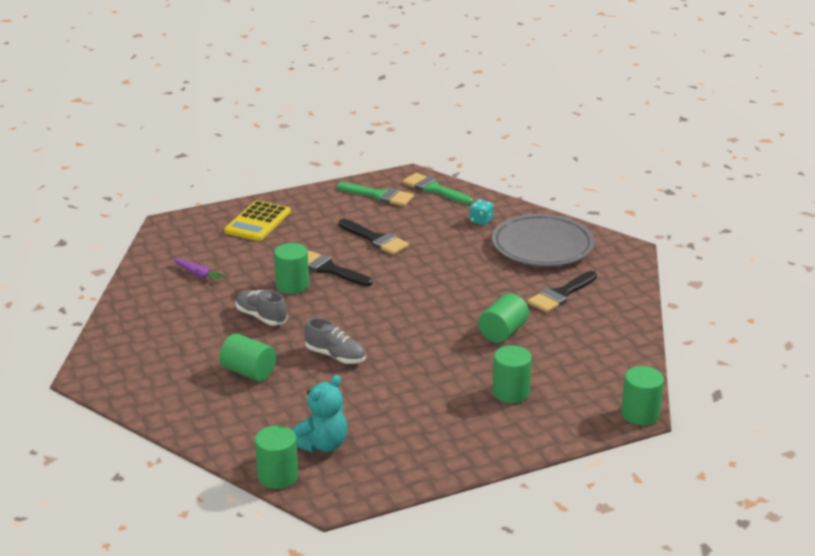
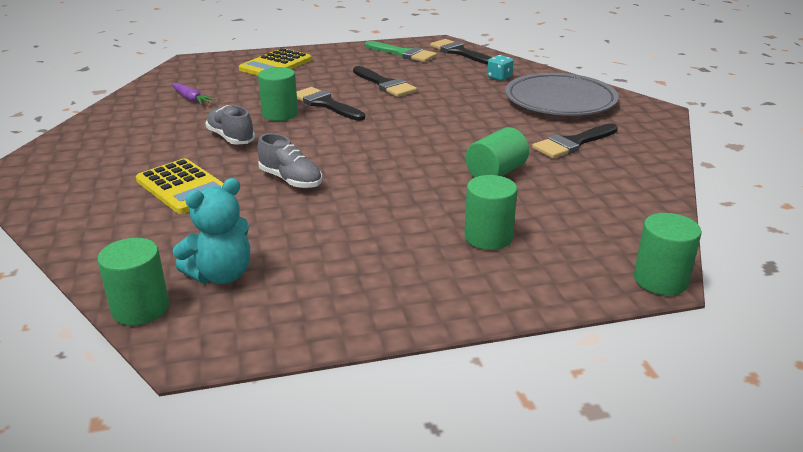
camera: 10 degrees right, 0 degrees up
green cylinder [219,333,276,381] -> yellow calculator [136,158,224,214]
green brush [403,173,473,205] -> black brush [430,39,492,65]

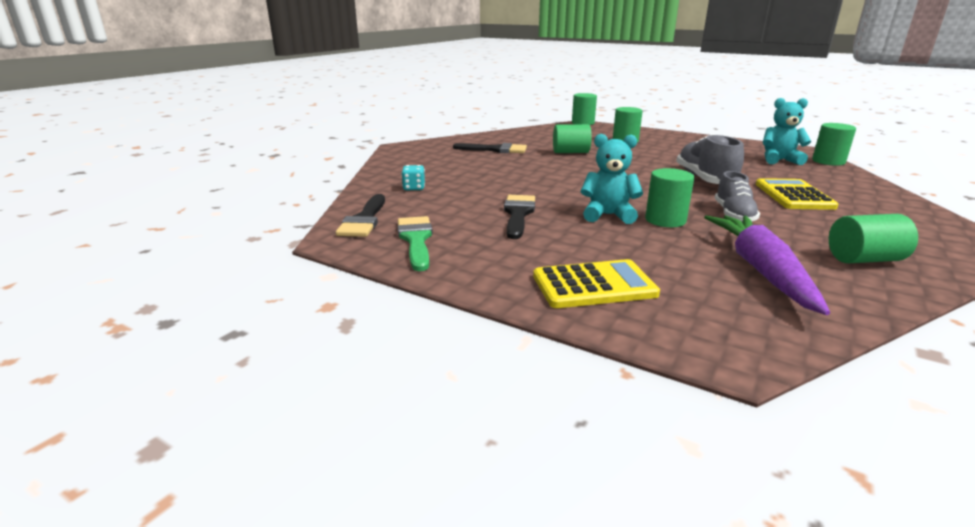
camera: 135 degrees left, 5 degrees down
purple carrot [171,83,215,105] -> purple carrot [704,215,830,315], size x2.15
grey shoe [257,133,322,188] -> grey shoe [676,134,744,184], size x1.53
black brush [297,87,365,121] -> turquoise teddy bear [581,134,643,224]
grey plate [505,73,619,116] -> none
none -> green cylinder [829,214,918,263]

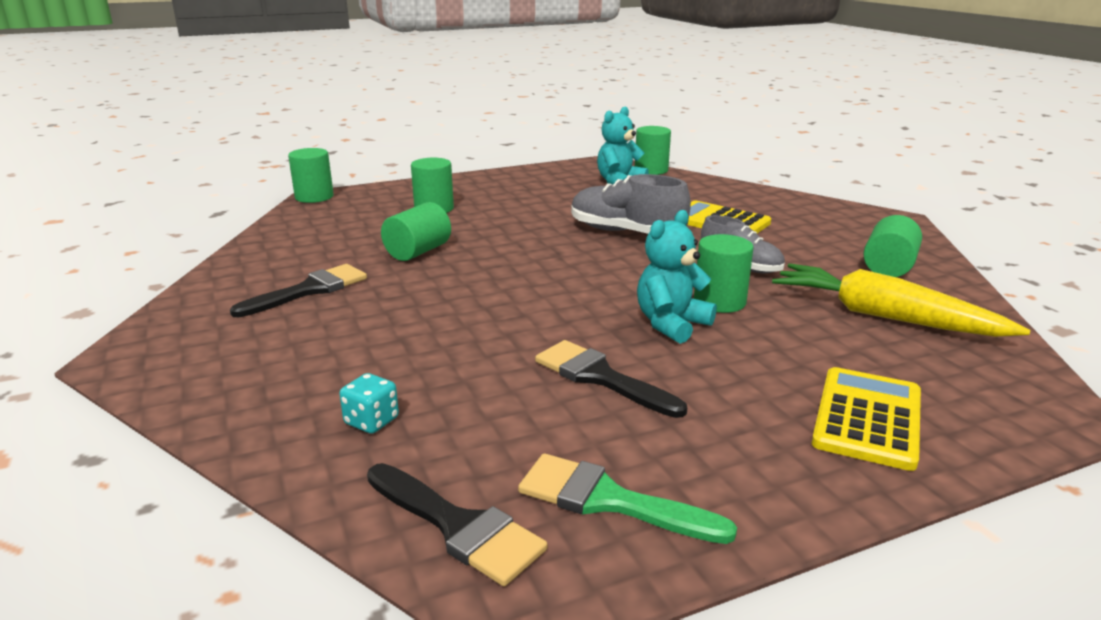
camera: 55 degrees left, 0 degrees up
purple carrot [704,215,830,315] -> yellow carrot [772,264,1030,337]

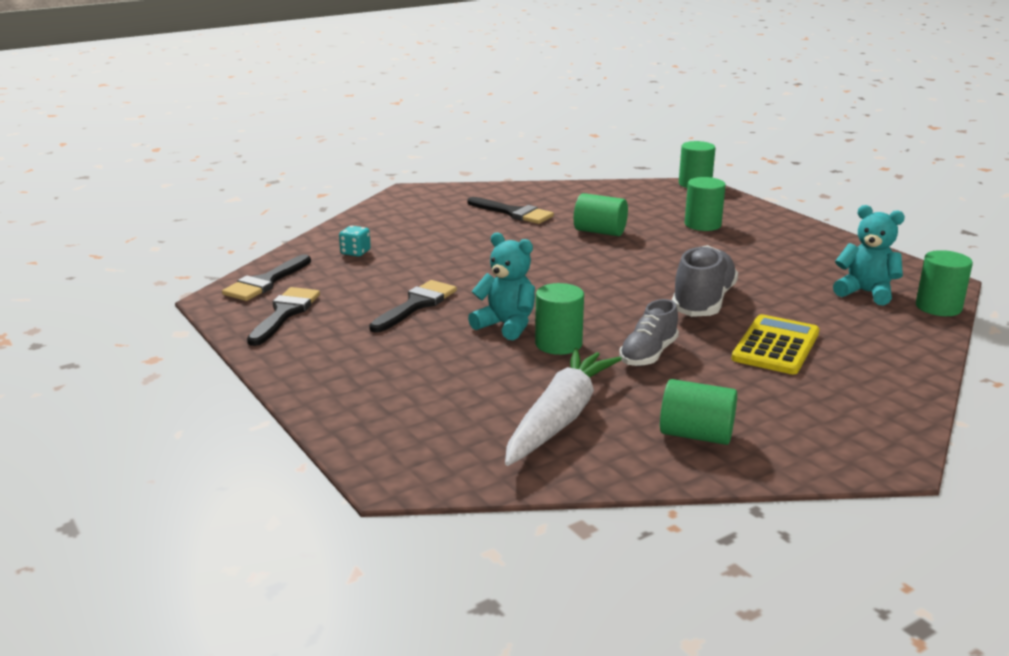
camera: 80 degrees right, 0 degrees up
green brush [518,453,737,544] -> black brush [247,287,320,346]
yellow carrot [772,264,1030,337] -> white carrot [505,348,622,466]
yellow calculator [812,367,921,471] -> none

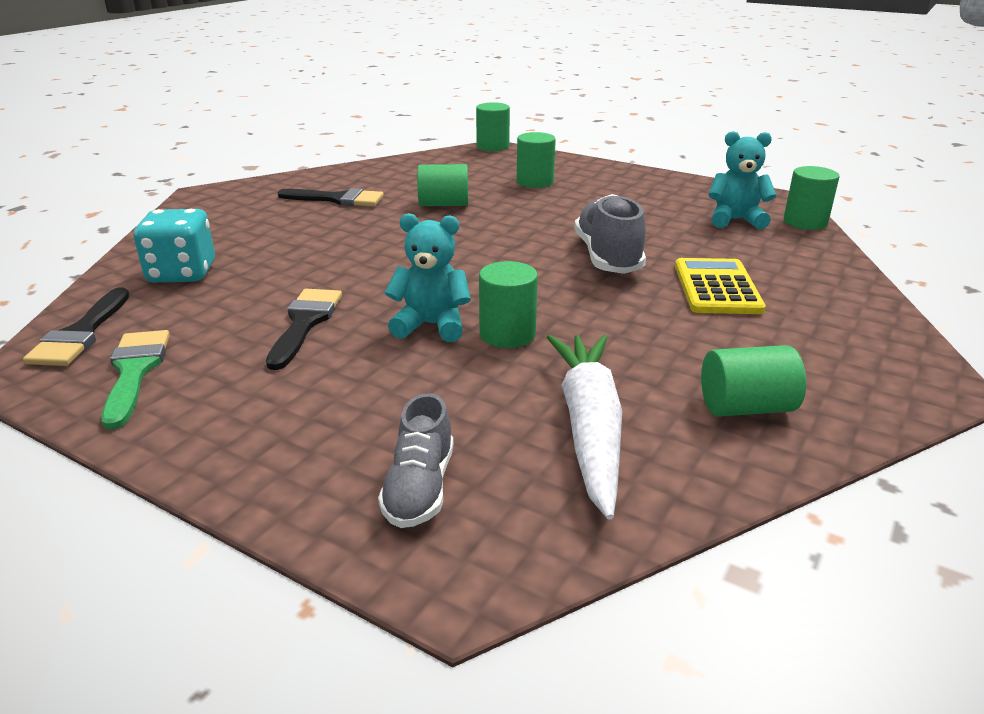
camera: 25 degrees left, 5 degrees up
black brush [247,287,320,346] -> green brush [101,330,170,430]
turquoise dice [339,226,371,257] -> turquoise dice [134,209,215,283], size x1.94
grey shoe [619,299,679,366] -> grey shoe moved to [378,393,453,528]

